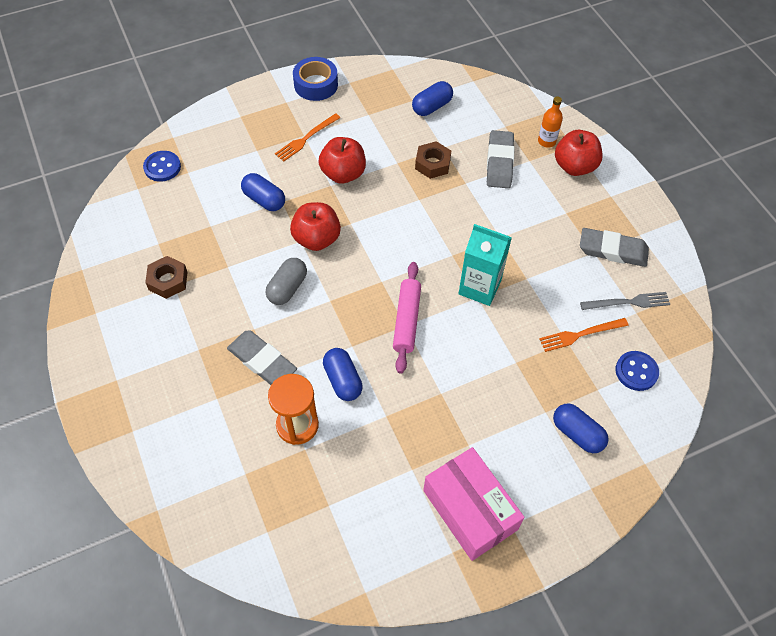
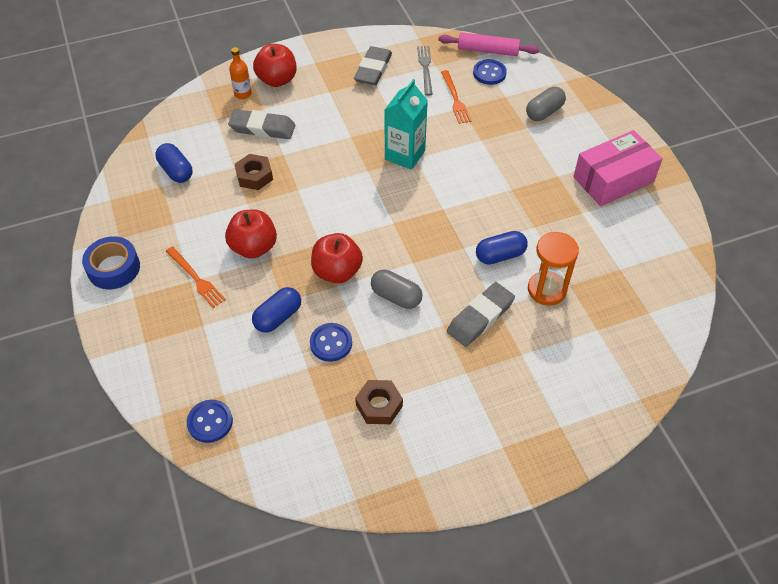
camera: 85 degrees left, 5 degrees down
pink rolling pin [393,262,421,374] -> pink rolling pin moved to [439,32,540,56]
blue capsule [553,403,609,453] -> grey capsule [526,87,566,121]
none -> blue button [310,323,352,362]

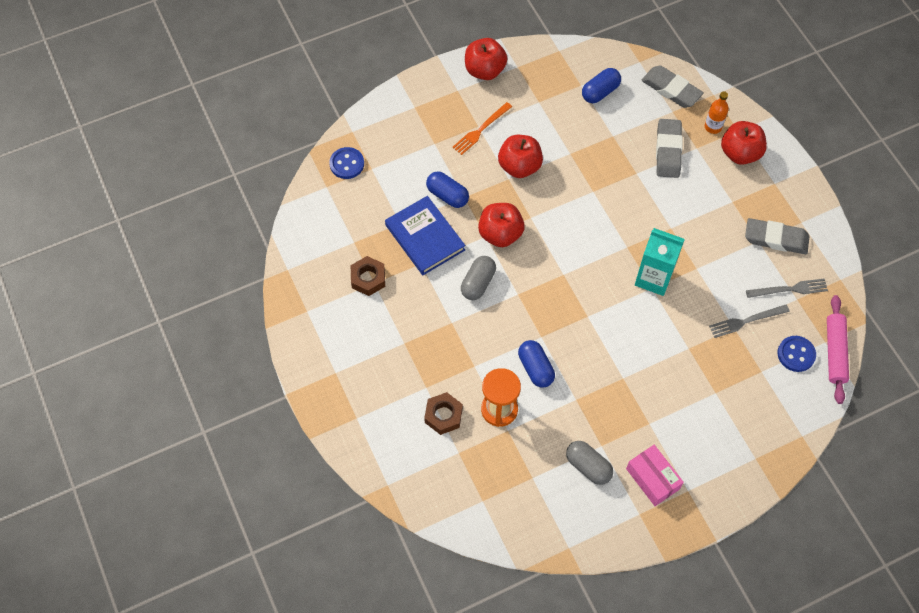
camera: 85 degrees right, 10 degrees up
blue tape [82,236,140,289] -> red apple [465,38,507,80]
brown nut [235,154,273,190] -> brown nut moved to [424,392,463,435]
blue button [310,323,352,362] -> blue book [385,196,465,275]
orange fork [441,70,471,124] -> grey fork [709,305,790,338]
grey eraser [447,282,515,347] -> grey eraser moved to [641,66,704,108]
grey capsule [526,87,566,121] -> grey capsule moved to [566,441,613,485]
pink box [573,130,663,206] -> pink box [626,445,684,506], size x0.66

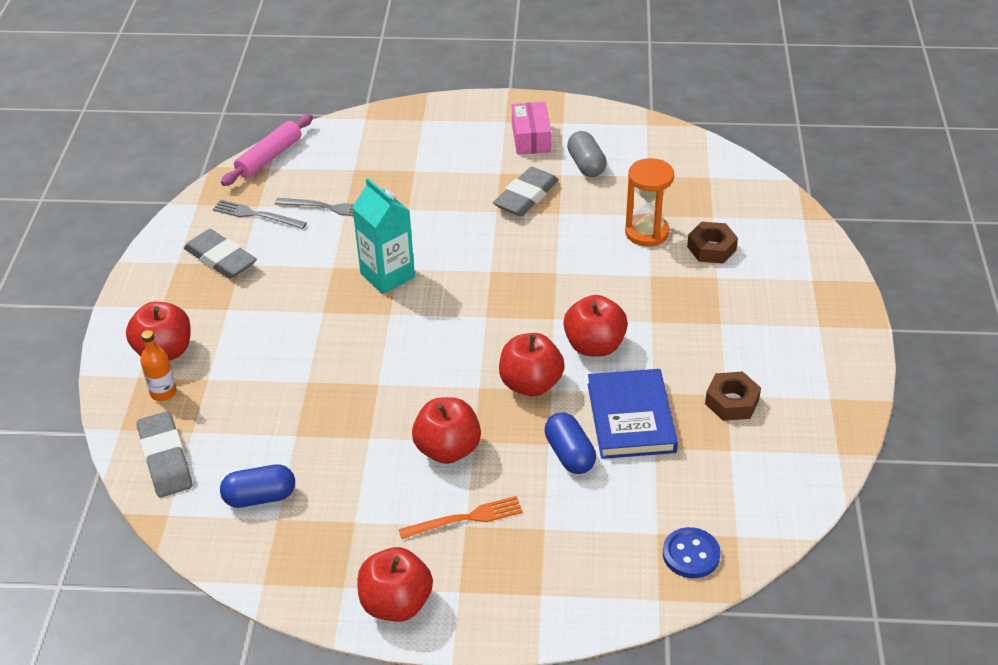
camera: 150 degrees left, 20 degrees down
grey capsule [461,256,496,300] -> red apple [563,295,628,357]
blue capsule [518,340,555,388] -> none
grey eraser [656,119,683,178] -> grey eraser moved to [493,167,559,216]
blue button [777,336,816,372] -> none

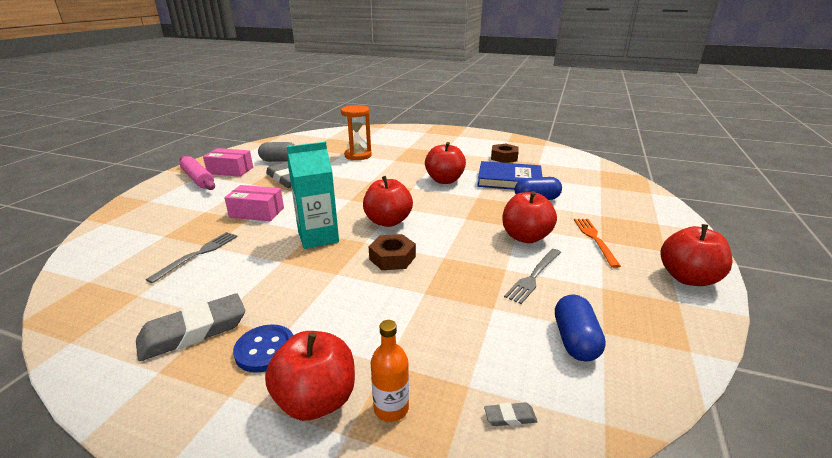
camera: 75 degrees left, 15 degrees down
grey eraser [137,411,192,497] -> grey eraser [484,403,538,426], size x0.41
grey fork [213,200,307,229] -> grey fork moved to [504,249,561,304]
pink rolling pin [221,114,313,186] -> pink rolling pin moved to [180,156,215,190]
red apple [499,333,565,396] -> red apple moved to [363,176,413,227]
blue button [663,527,721,578] -> blue button moved to [233,324,293,373]
brown nut [687,222,738,264] -> brown nut moved to [369,234,416,270]
none -> pink box [224,185,284,221]

